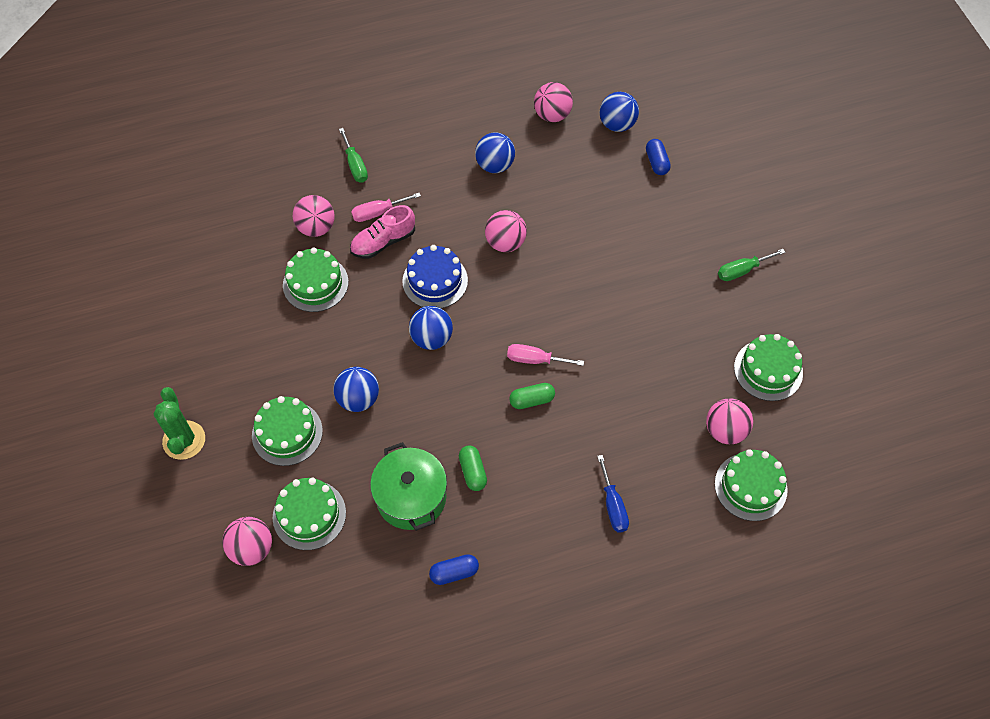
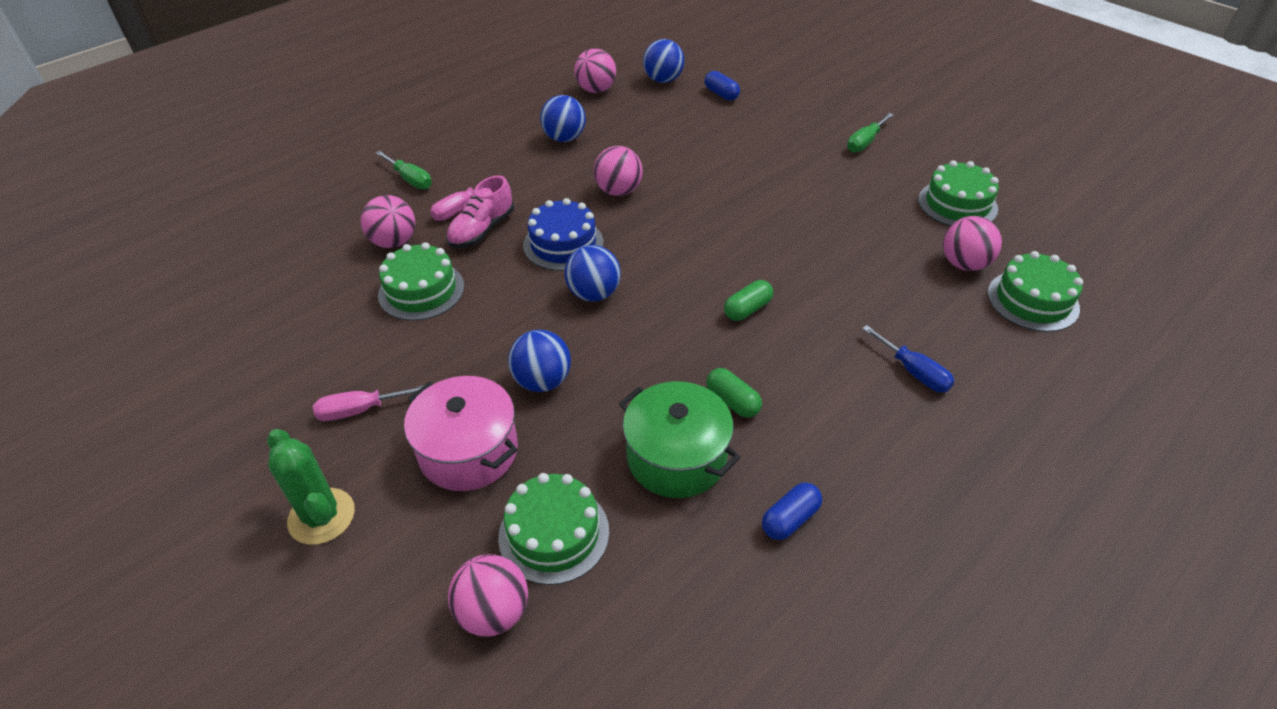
camera: 25 degrees left, 15 degrees down
green cake [252,396,323,466] -> pink pot [404,376,518,491]
pink screwdriver [507,344,584,366] -> pink screwdriver moved to [313,385,424,421]

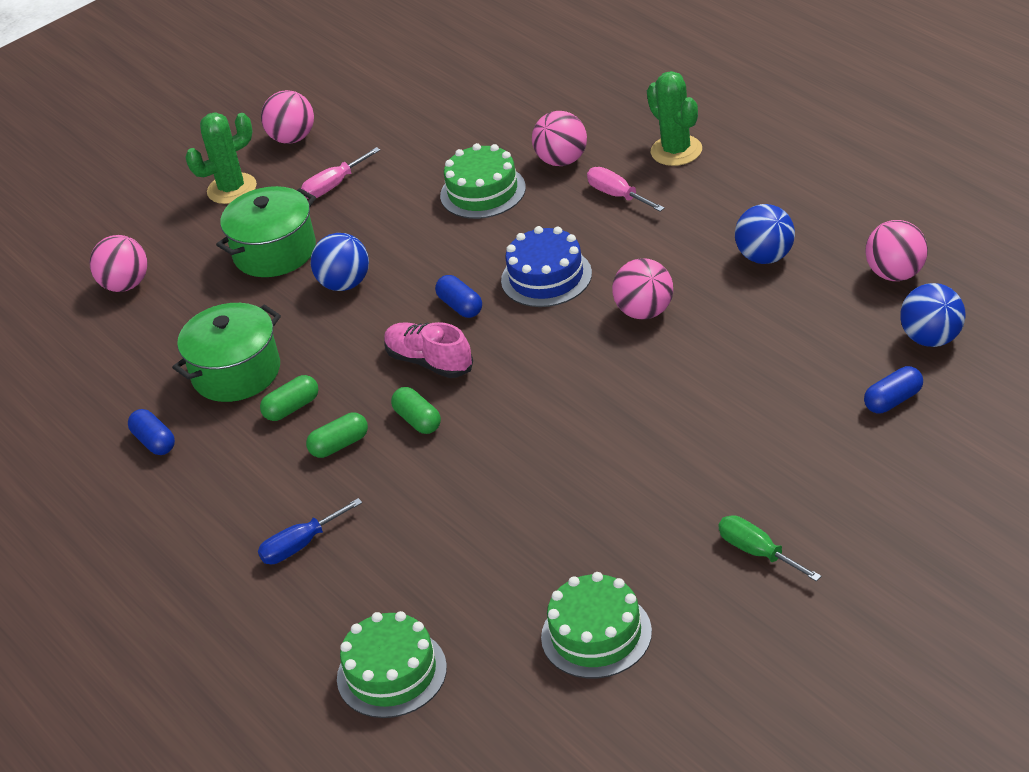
camera: 100 degrees right, 5 degrees down
pink screwdriver [313,385,424,421] -> pink screwdriver turned 120 degrees counterclockwise [301,147,380,199]
green screwdriver [376,151,432,189] -> green cactus [647,71,702,166]
pink pot [404,376,518,491] -> green pot [216,186,316,277]
pink shoe [446,175,514,248] -> pink shoe moved to [384,322,473,378]
green cake [498,473,609,585] -> none
blue ball [564,245,621,302] -> blue capsule [435,275,482,318]
pink ball [943,216,1002,271] -> pink ball moved to [261,90,314,144]
none -> green capsule [306,412,368,458]

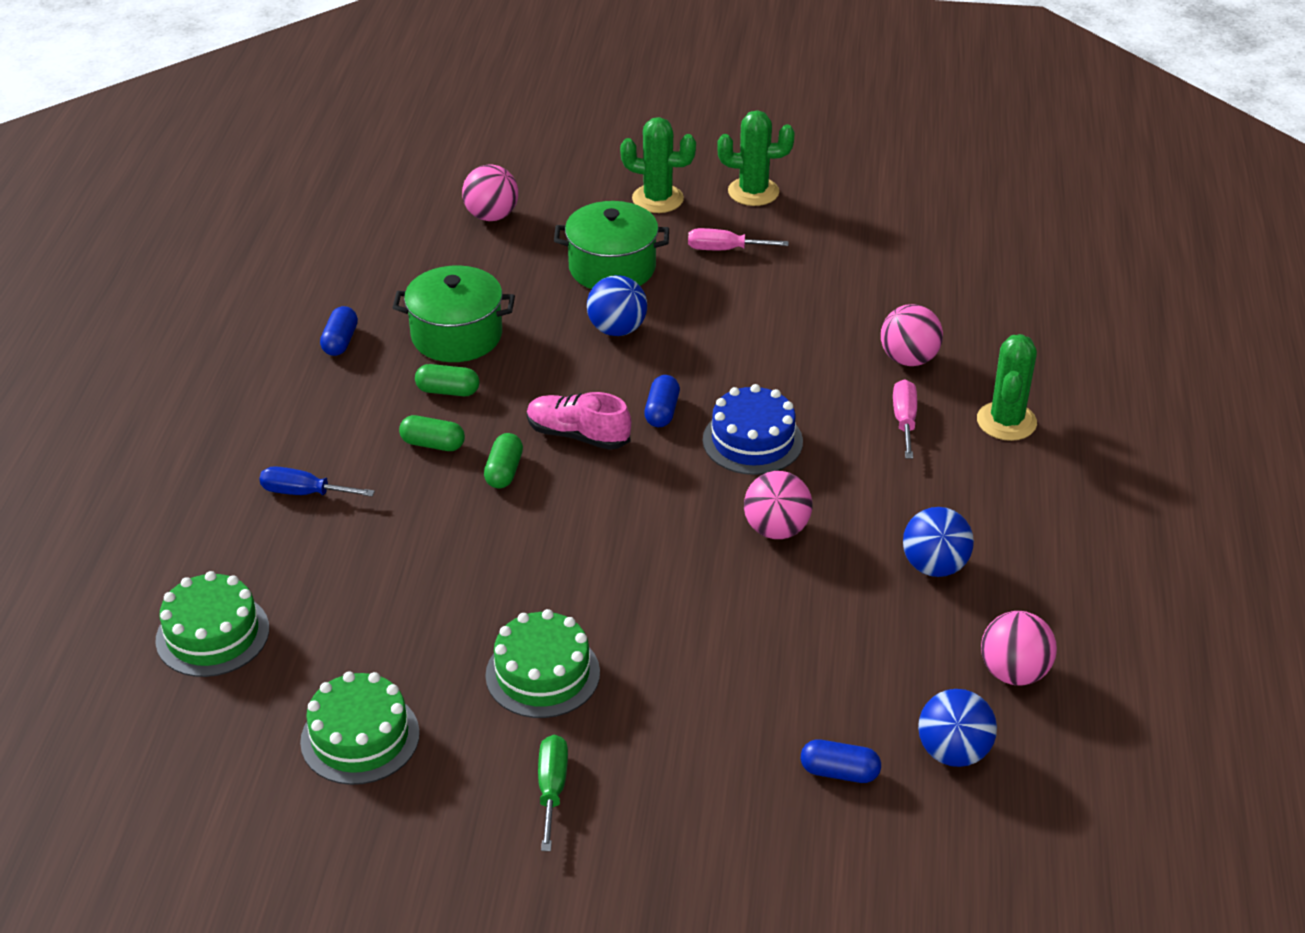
camera: 40 degrees right, 0 degrees up
pink ball [261,90,314,144] -> green cactus [717,110,795,206]
pink shoe [384,322,473,378] -> pink shoe turned 60 degrees counterclockwise [527,392,631,450]
green cake [440,143,526,219] -> green cake moved to [485,609,600,718]

